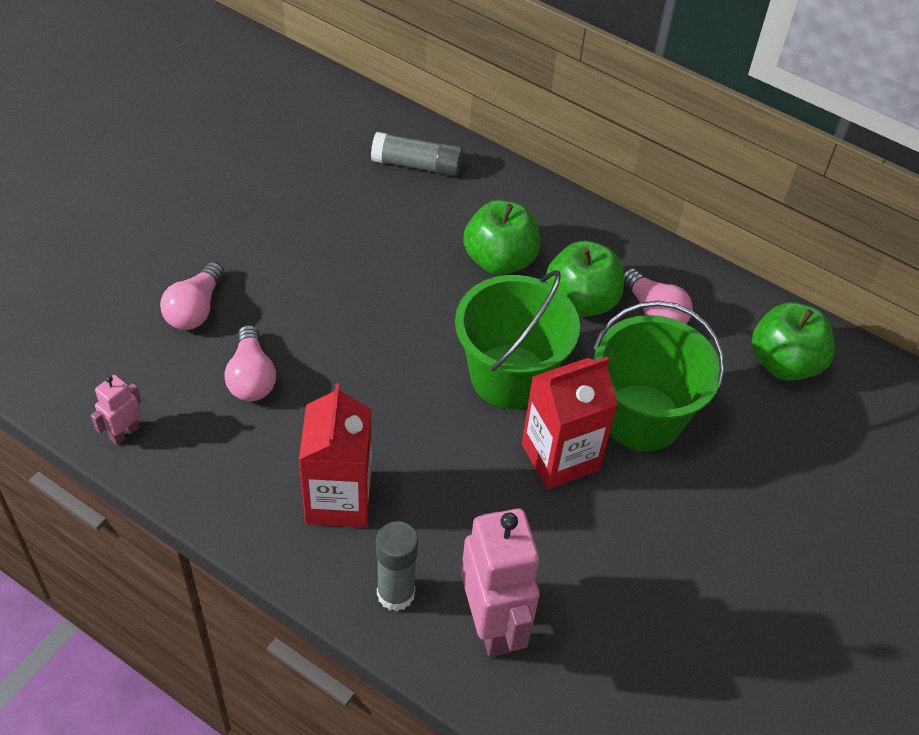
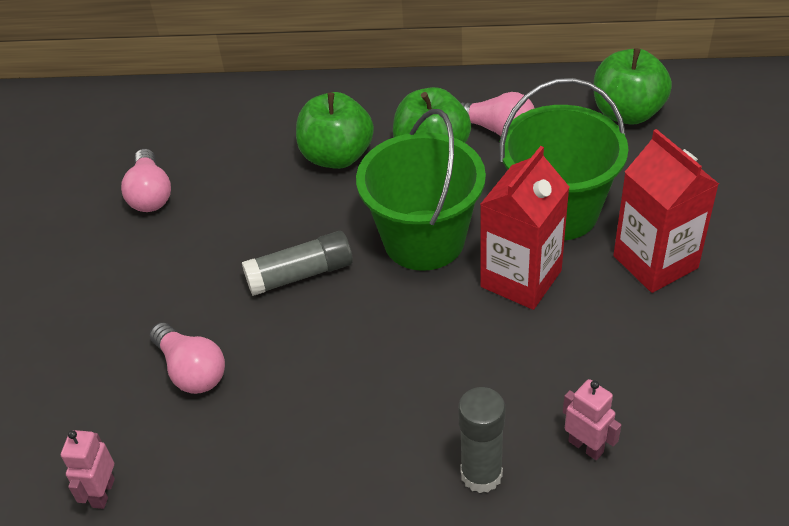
camera: 25 degrees left, 5 degrees down
pink light bulb [160,262,224,330] -> pink light bulb moved to [121,149,171,212]
red carton [299,383,372,527] -> red carton moved to [613,129,719,293]
grey glue stick [371,132,463,177] -> grey glue stick moved to [242,231,353,296]
pink robot [461,508,540,657] -> pink robot [563,379,621,460], size x0.49

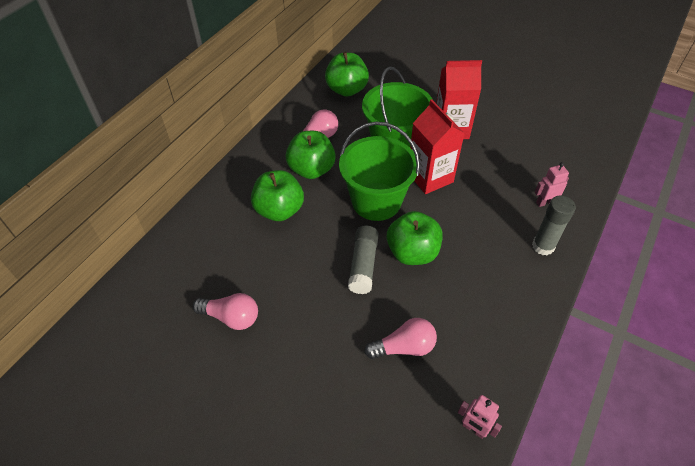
camera: 65 degrees left, 5 degrees up
none -> green apple [387,211,442,265]

